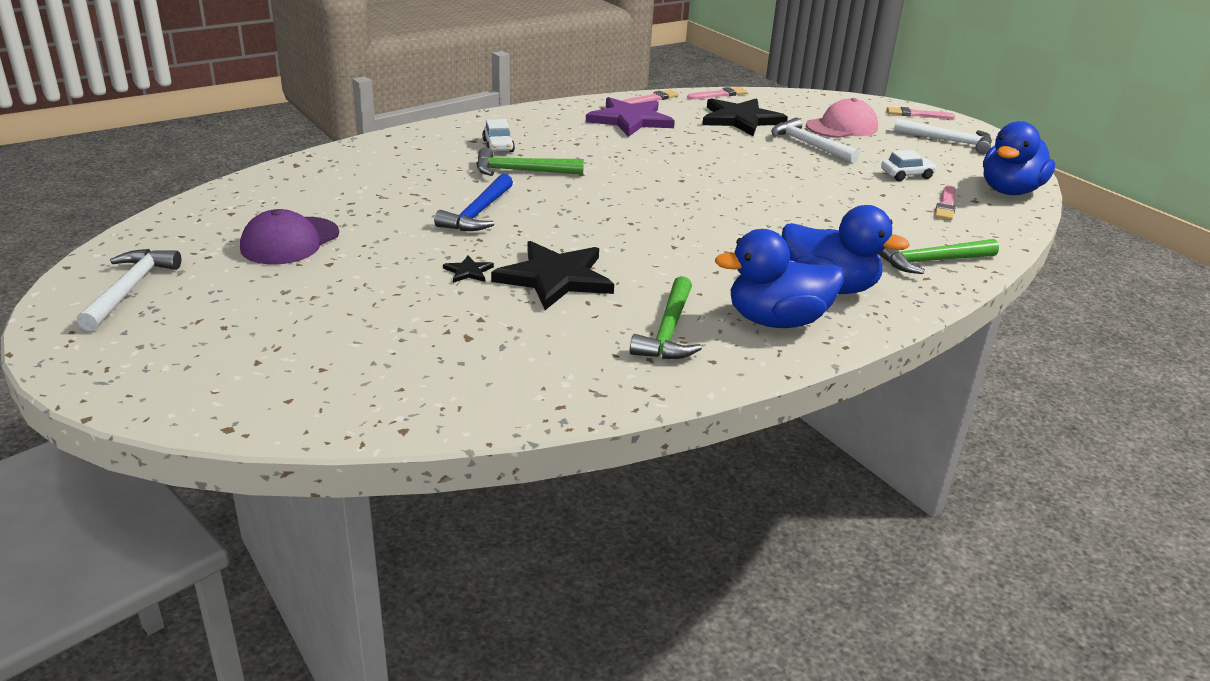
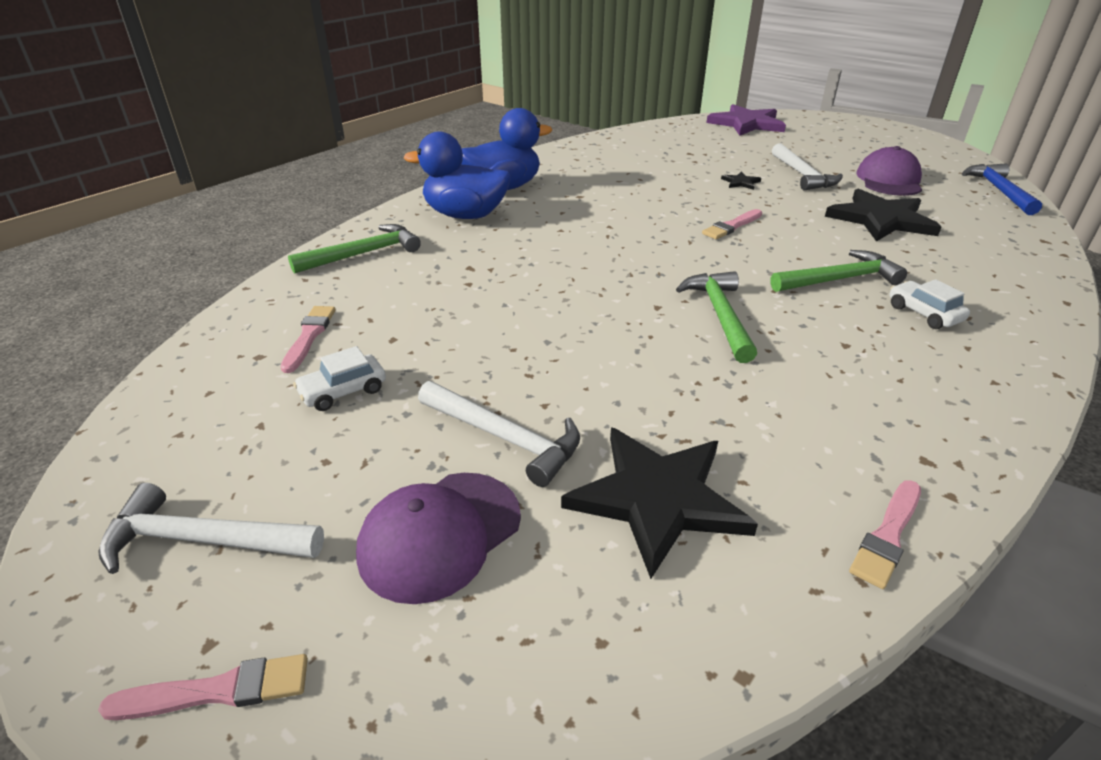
camera: 165 degrees right, 5 degrees up
white hammer [77,249,181,331] -> white hammer moved to [772,143,843,190]
blue hammer [434,174,513,231] -> blue hammer moved to [962,164,1042,215]
black star [491,241,614,310] -> black star moved to [825,188,941,242]
purple star [586,97,675,137] -> purple star moved to [706,104,786,136]
green hammer [630,276,702,359] -> green hammer moved to [676,271,757,363]
pink brush [687,87,747,100] -> pink brush moved to [702,209,762,239]
pink cap [806,98,878,138] -> purple cap [356,473,521,604]
blue duck [983,121,1055,195] -> none

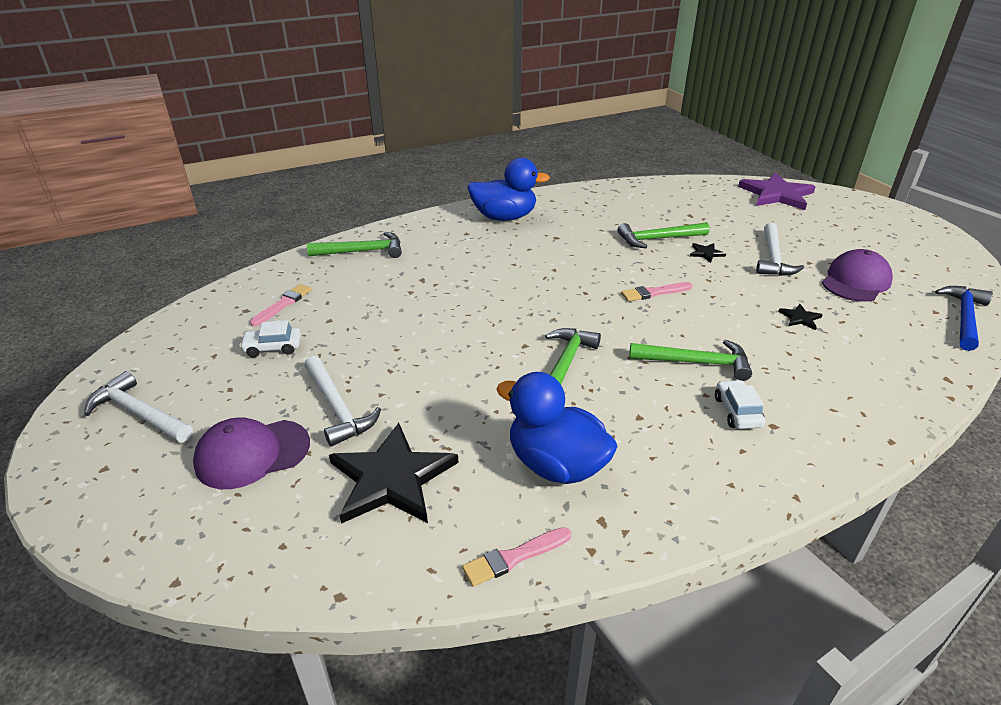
camera: 25 degrees right, 0 degrees up
pink brush [98,654,308,720] -> none
blue duck [404,131,511,219] -> blue duck moved to [497,372,618,484]
black star [825,188,941,242] -> black star [778,304,822,330], size x0.42
none -> green hammer [618,222,710,248]

